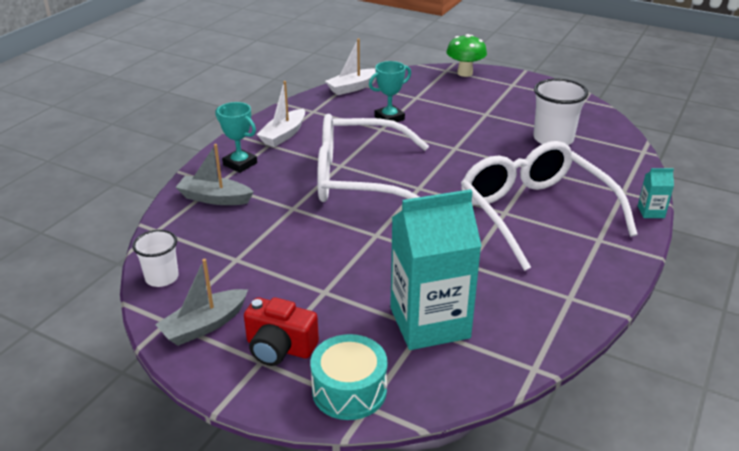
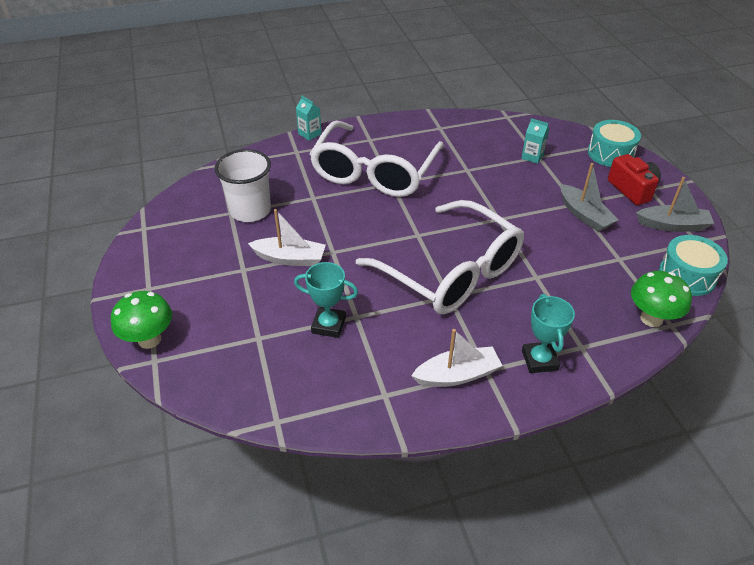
camera: 135 degrees left, 10 degrees up
white cup [132,230,179,287] -> turquoise drum [659,235,728,296]
grey boat [175,144,254,205] -> grey boat moved to [560,163,619,232]
white boat [325,39,376,95] -> white boat moved to [248,209,326,266]
turquoise carton [390,189,481,350] -> turquoise carton [521,118,549,164], size x0.40
none -> green mushroom [631,271,692,327]

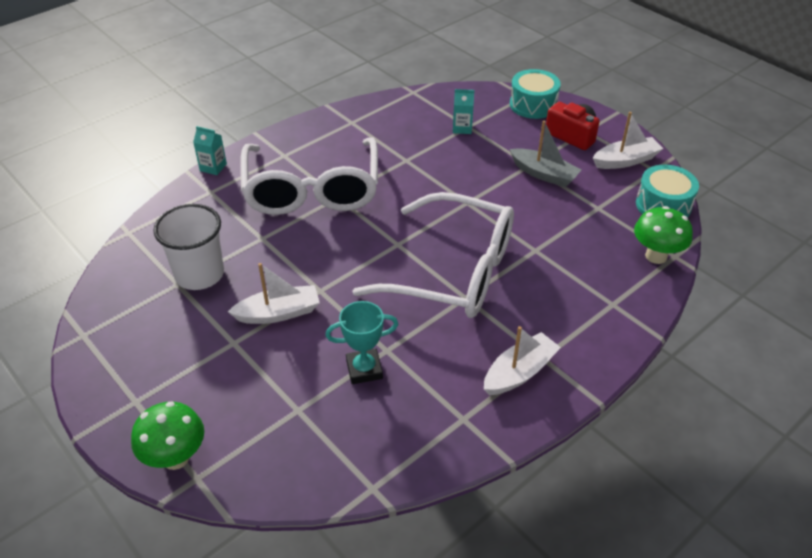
camera: 25 degrees left, 0 degrees up
turquoise trophy [522,294,575,373] -> none
grey boat [636,177,714,232] -> white boat [593,112,663,169]

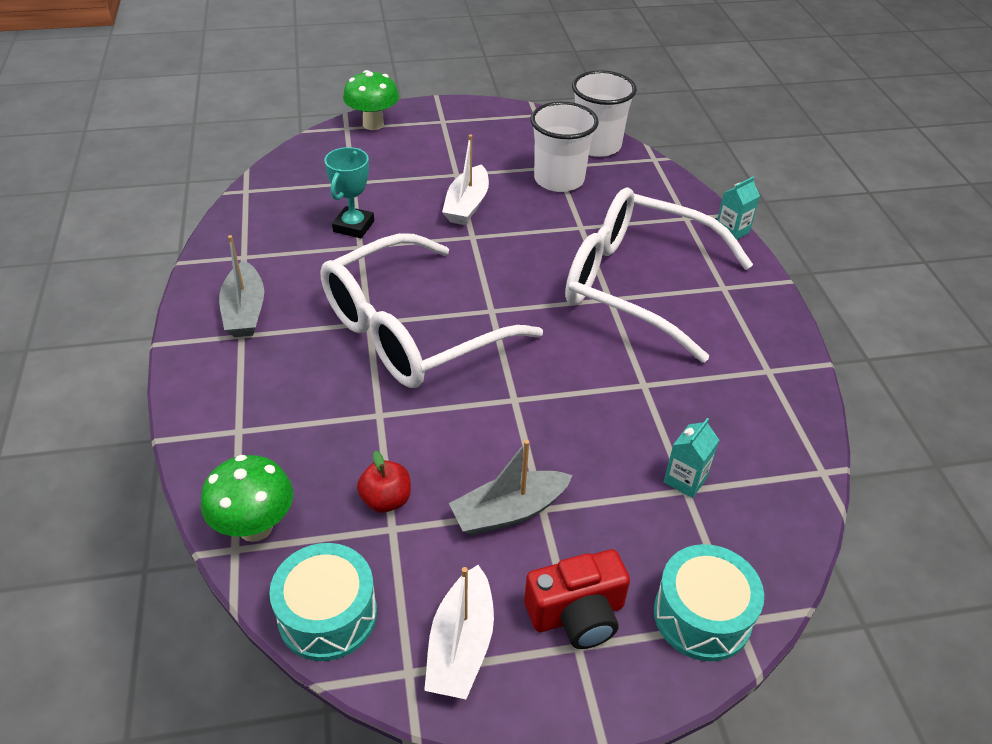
camera: 120 degrees right, 0 degrees up
white boat [484,326,561,395] -> grey boat [219,235,264,337]
none -> red apple [357,451,411,513]
none -> white cup [572,70,637,157]

